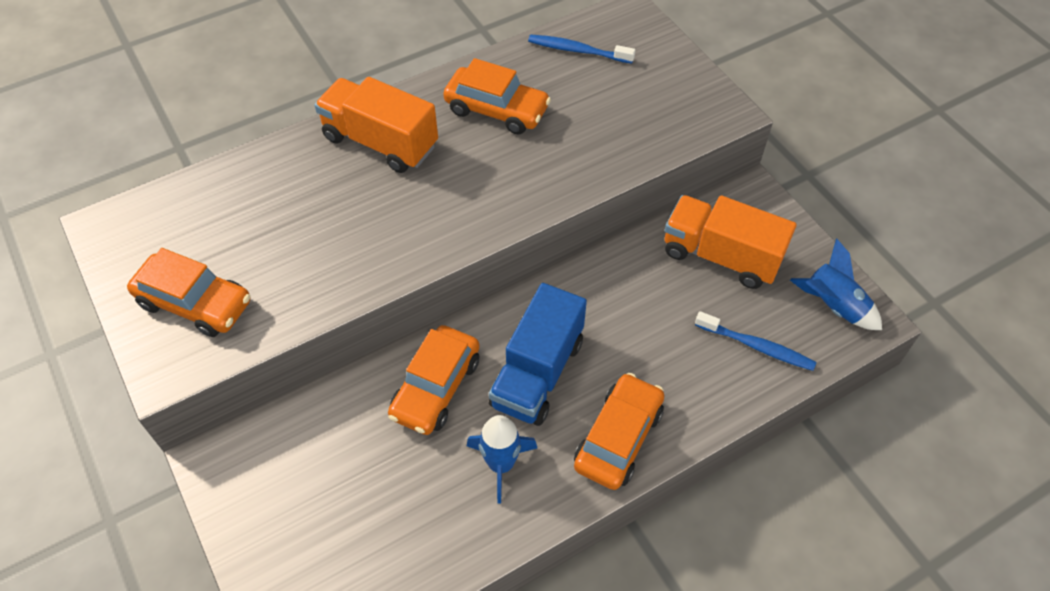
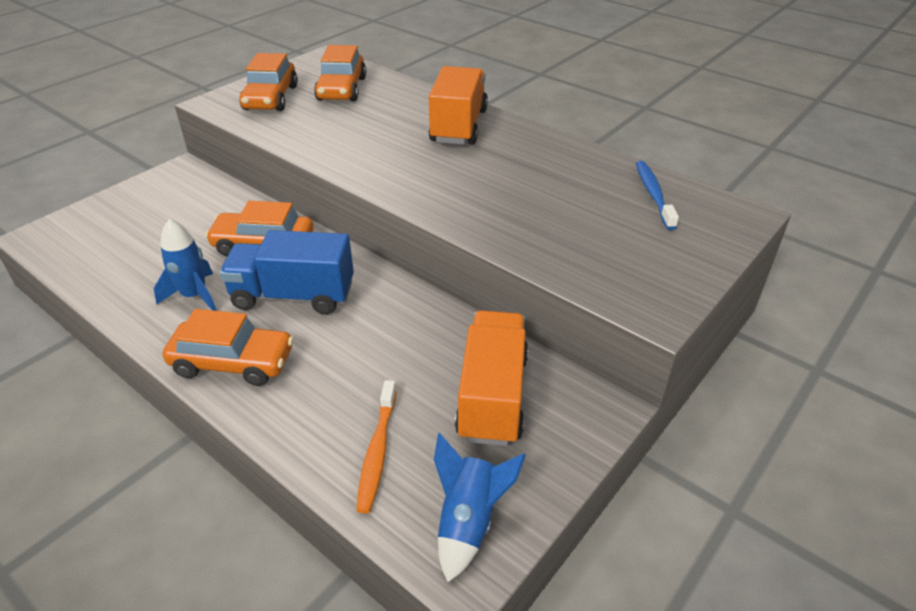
camera: 70 degrees right, 15 degrees down
orange car [443,58,551,135] -> orange car moved to [314,45,366,101]
blue toothbrush [695,311,816,371] -> orange toothbrush [356,380,397,514]

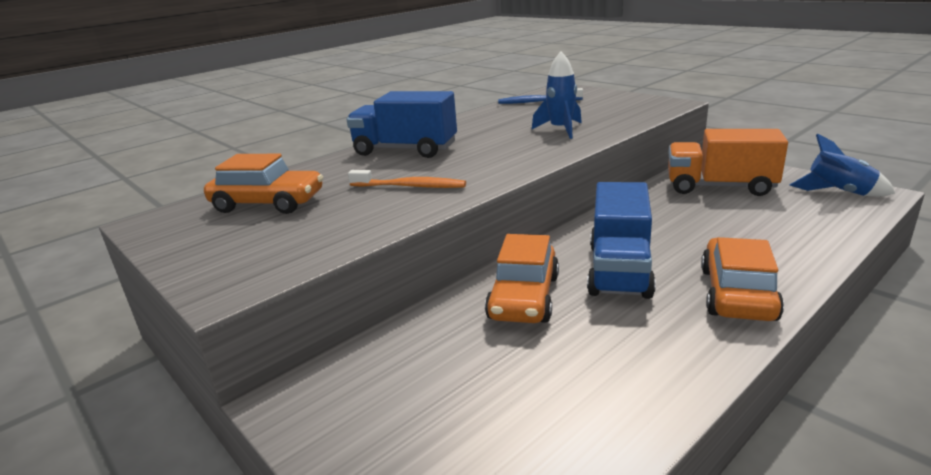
camera: 80 degrees left, 15 degrees down
blue rocket [154,219,217,311] -> blue rocket moved to [532,51,582,139]
orange car [239,53,298,111] -> none
orange toothbrush [356,380,397,514] -> orange toothbrush moved to [348,170,466,188]
orange truck [428,66,488,145] -> blue truck [346,91,457,158]

